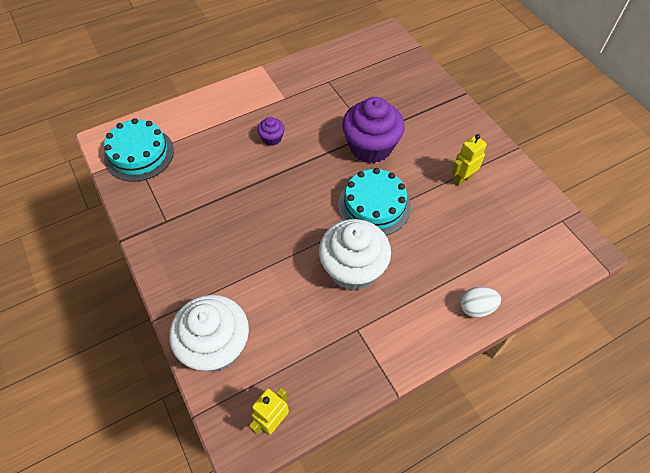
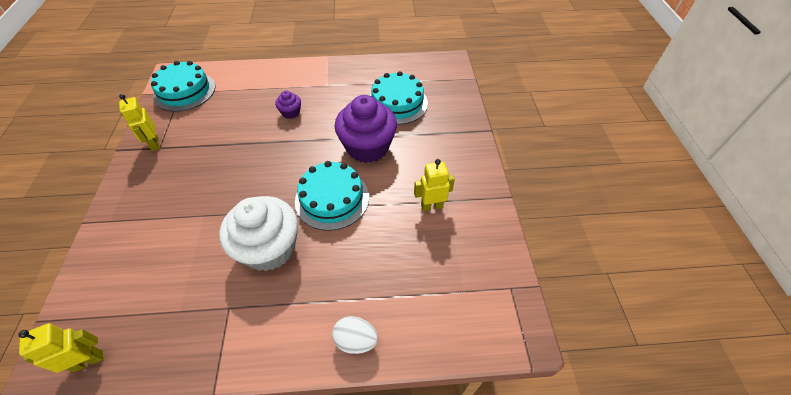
camera: 25 degrees right, 5 degrees down
white cupcake [169,295,249,372] -> none
none -> yellow robot [119,94,160,151]
none -> turquoise cake [370,71,428,125]

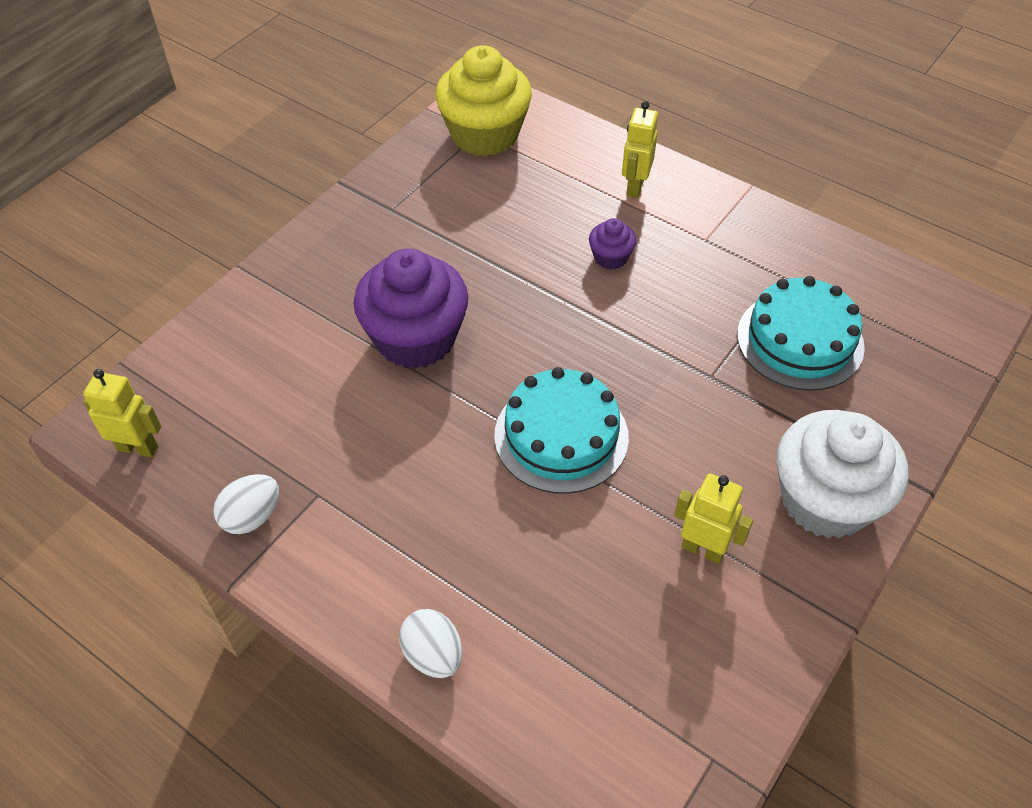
camera: 40 degrees right, 0 degrees up
yellow robot [119,94,160,151] -> yellow robot moved to [622,101,658,198]
turquoise cake [151,61,215,112] -> yellow cupcake [436,45,532,156]
white cupcake [220,196,298,271] -> white cupcake moved to [777,410,908,539]
purple cupcake [334,95,397,163] -> purple cupcake moved to [354,249,468,369]
none -> white egg [213,474,279,534]

